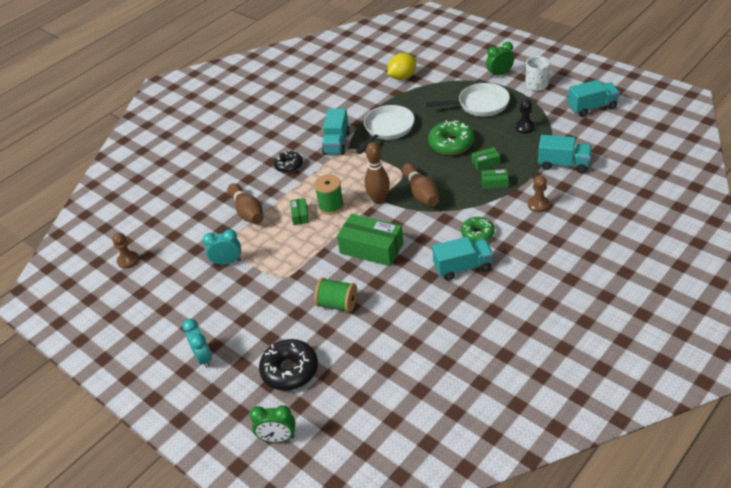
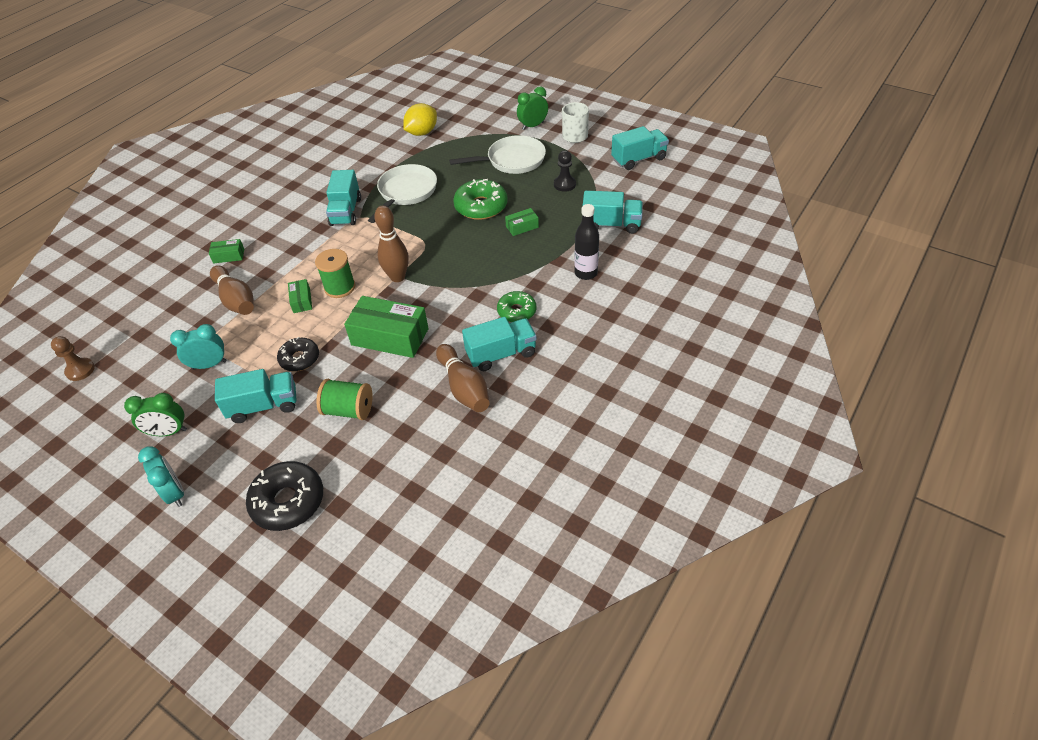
camera: 10 degrees left, 5 degrees up
green clock [249,405,295,442] -> green clock moved to [124,393,187,436]
black donut [274,150,303,173] -> black donut moved to [277,337,319,371]
brown bowling pin [402,163,439,207] -> brown bowling pin moved to [436,344,490,412]
green box [482,169,509,189] -> green box moved to [209,239,244,264]
brown pawn [528,175,550,212] -> black bottle [574,204,599,280]
none -> turquoise truck [215,369,296,423]

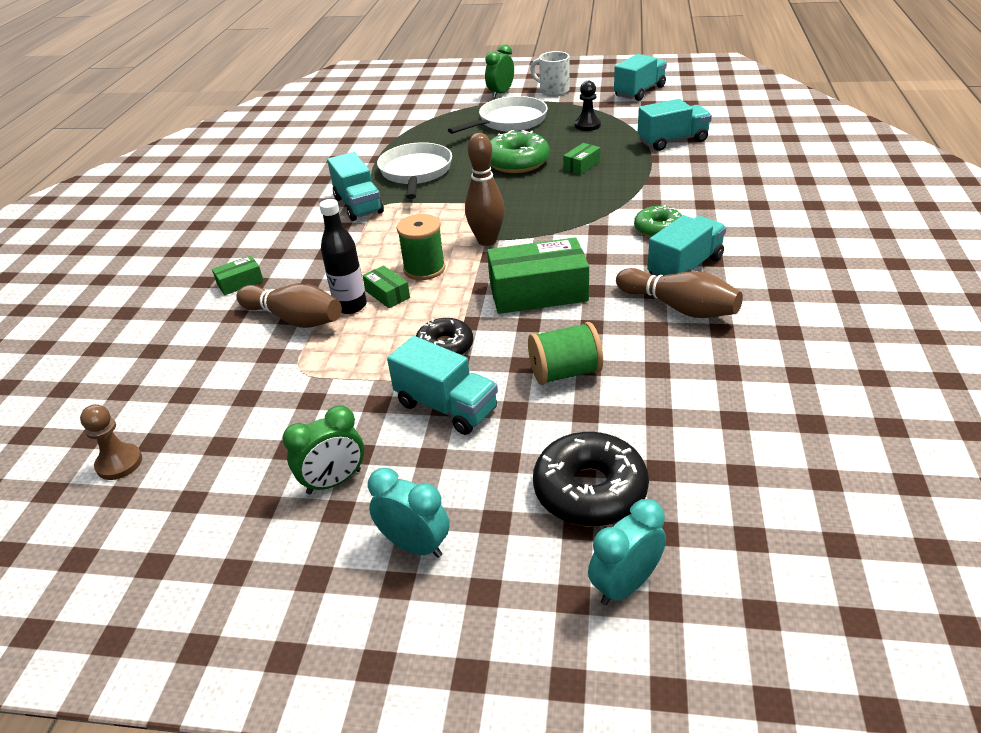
camera: 25 degrees left, 10 degrees down
turquoise clock [170,324,226,370] -> turquoise clock moved to [588,499,666,606]
turquoise truck [215,369,296,423] -> turquoise truck turned 75 degrees clockwise [387,336,498,435]
yellow lemon [403,103,437,136] -> none
black bottle [574,204,599,280] -> black bottle moved to [319,199,367,314]

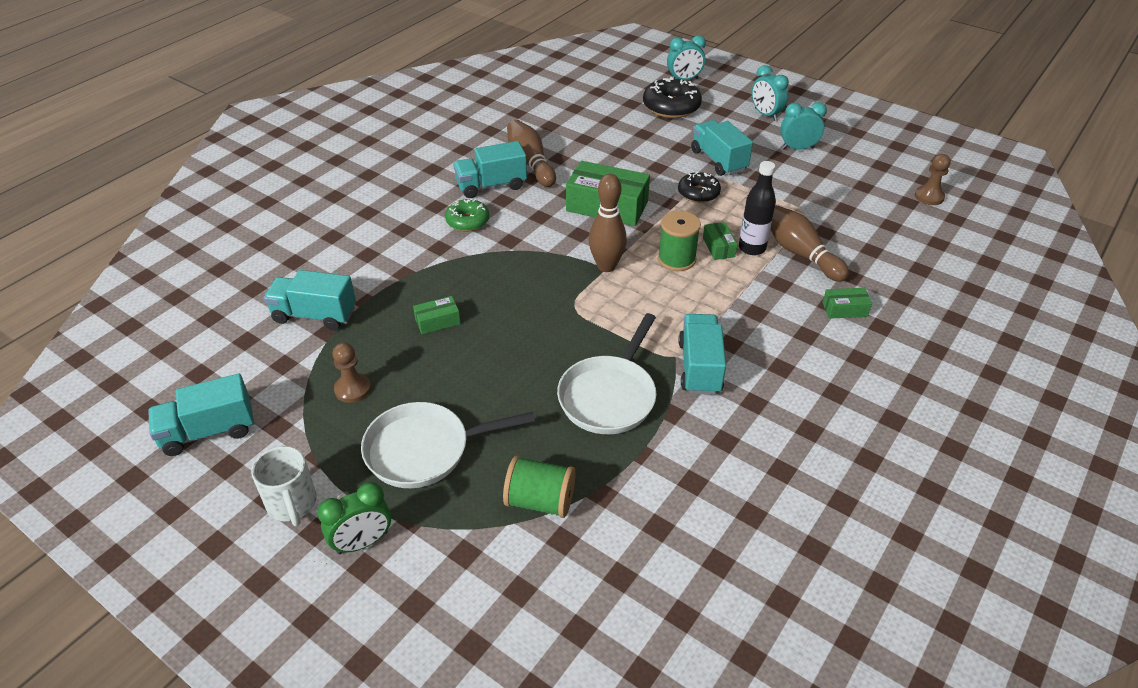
camera: 155 degrees left, 5 degrees up
green clock [283,405,364,494] -> turquoise clock [780,102,827,149]
green donut [490,130,550,173] -> none
green spool [528,322,603,385] -> green spool moved to [503,456,575,518]
black pawn [575,81,601,131] -> brown pawn [332,343,371,403]

